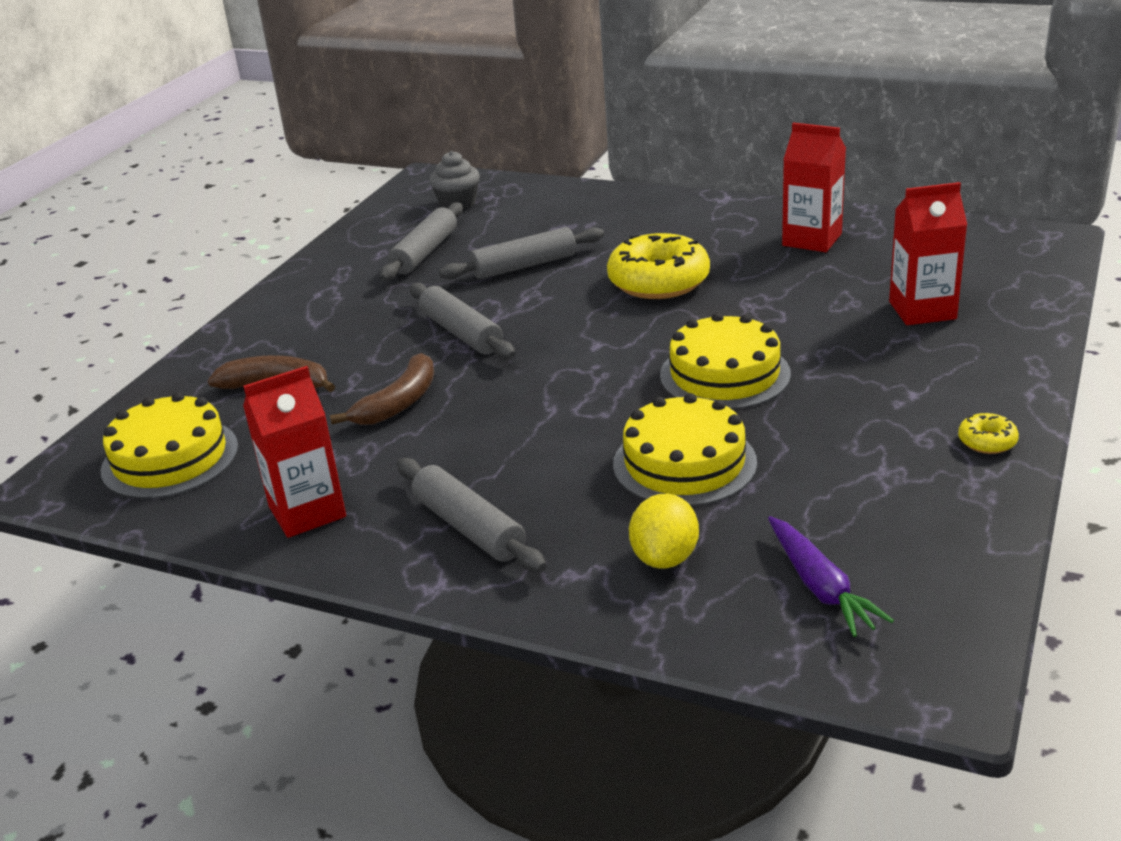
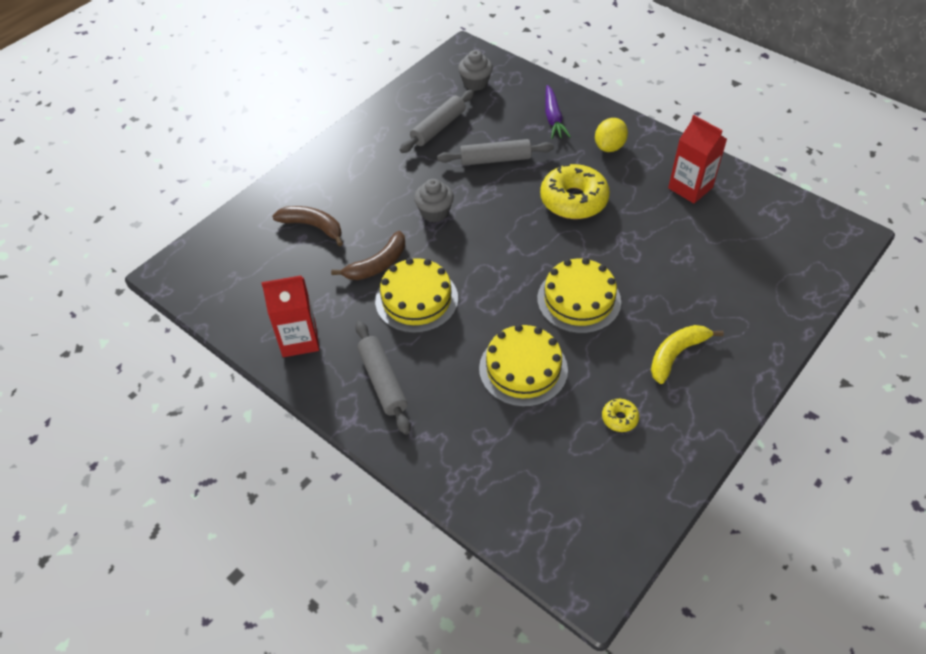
camera: 15 degrees right, 20 degrees up
yellow cake [101,392,238,499] -> yellow cake moved to [375,258,458,333]
grey rolling pin [410,283,516,359] -> grey cupcake [414,179,454,222]
yellow lemon [629,494,699,569] -> yellow lemon moved to [595,118,628,152]
purple carrot [768,516,894,637] -> purple carrot moved to [545,85,571,139]
red carton [889,182,967,325] -> none
yellow donut [958,413,1019,454] -> yellow donut moved to [602,399,639,432]
none -> yellow banana [651,325,724,384]

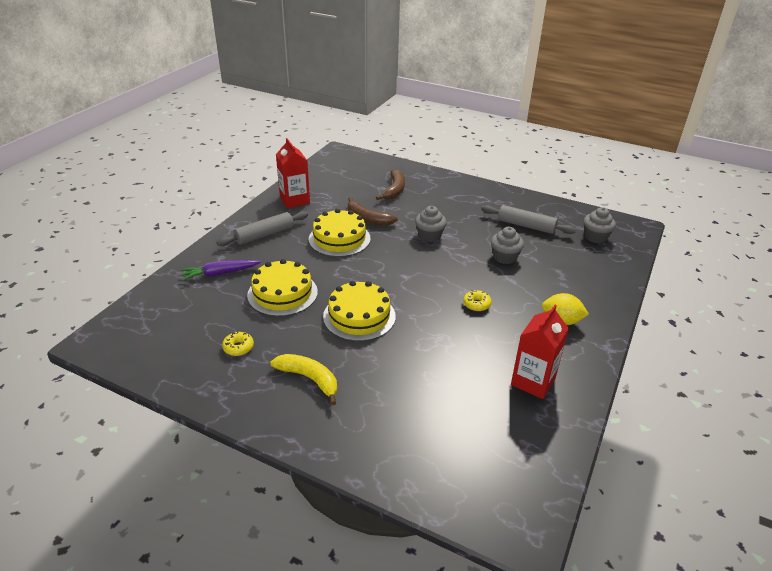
camera: 75 degrees right, 15 degrees down
grey rolling pin [437,139,554,166] -> grey cupcake [491,226,524,264]
yellow donut [540,164,610,219] -> yellow donut [463,290,492,311], size x0.44
purple carrot [545,85,571,139] -> purple carrot moved to [180,260,261,281]

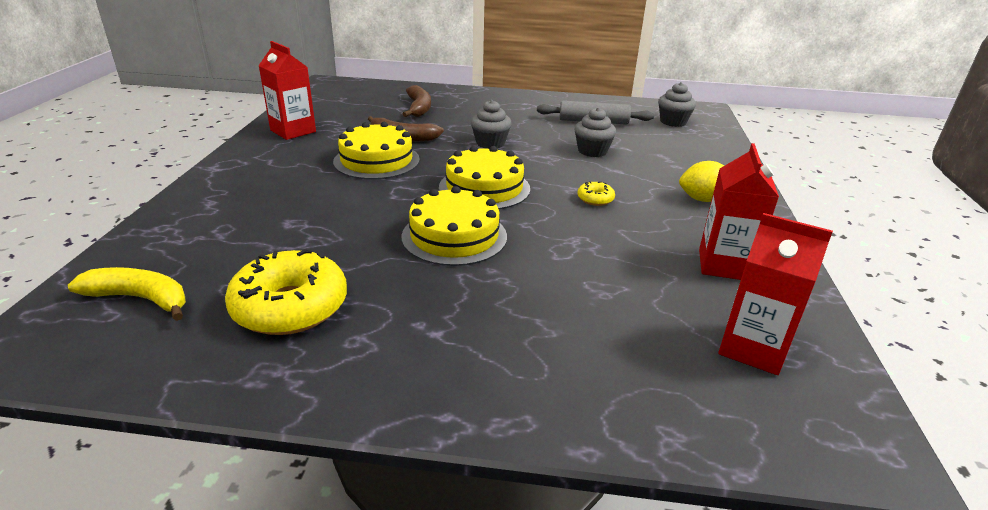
camera: 20 degrees left, 5 degrees down
purple carrot [180,260,261,281] -> none
grey rolling pin [217,211,308,246] -> none
yellow donut [222,332,254,356] -> yellow donut [225,249,347,335], size x2.26
yellow cake [247,259,318,316] -> yellow cake moved to [439,146,530,209]
yellow banana [270,354,337,405] -> yellow banana moved to [68,267,186,321]
none -> red carton [718,213,833,375]

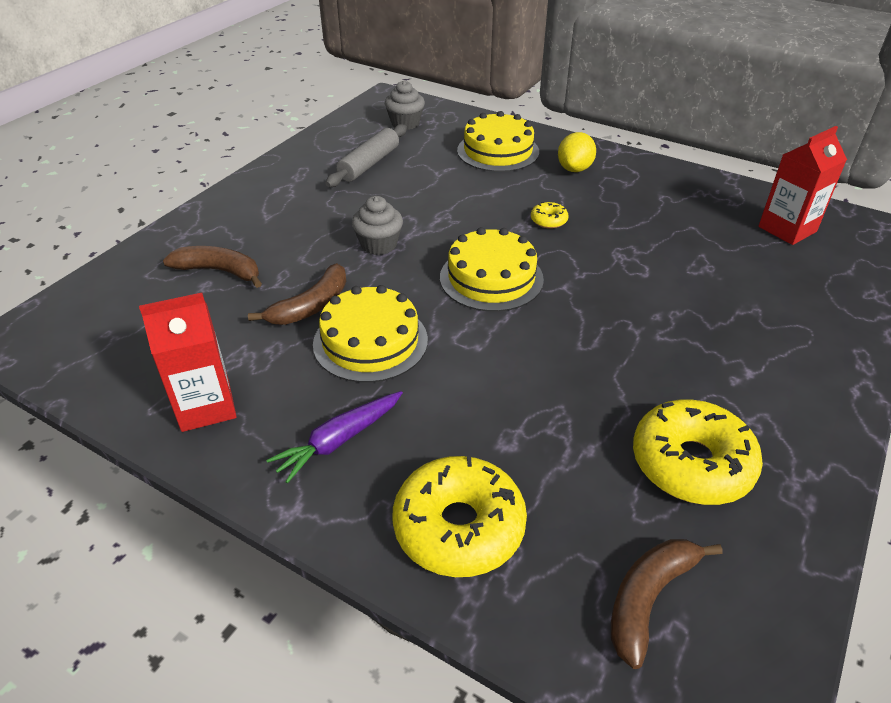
camera: 65 degrees left, 10 degrees up
yellow banana [68,267,186,321] -> brown banana [611,539,723,669]
yellow cake [401,186,507,266] -> yellow cake moved to [457,111,539,172]
grey cupcake [574,107,616,157] -> none
red carton [699,143,779,280] -> none
none -> purple carrot [266,391,403,483]
none -> yellow donut [393,456,527,577]

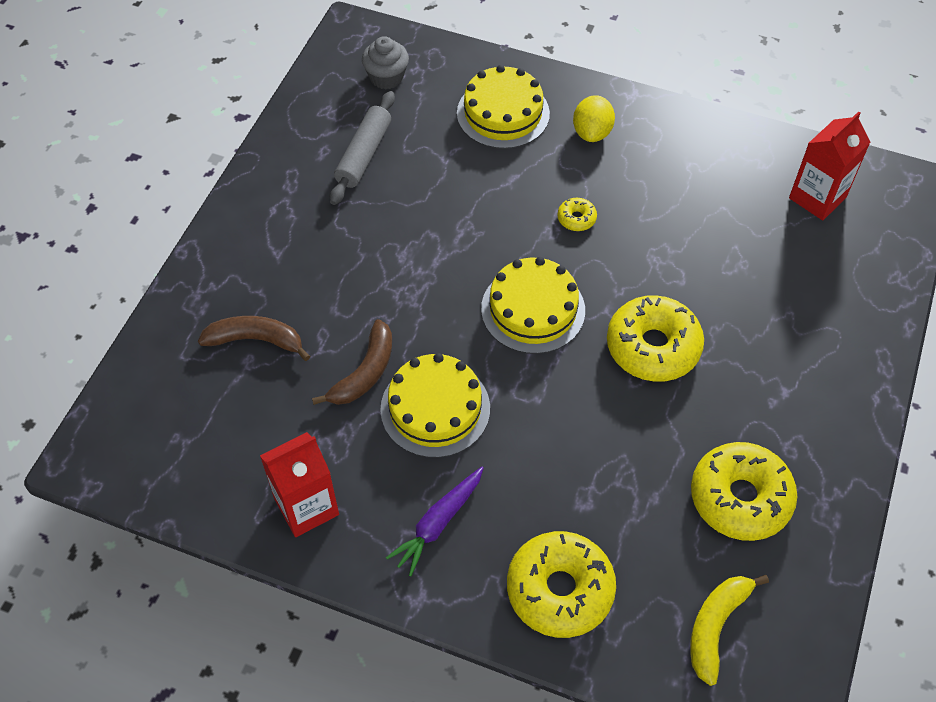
camera: 10 degrees left, 15 degrees up
grey cupcake [352,196,403,255] -> none
brown banana [611,539,723,669] -> yellow banana [690,575,769,686]
none -> yellow donut [607,295,704,382]

